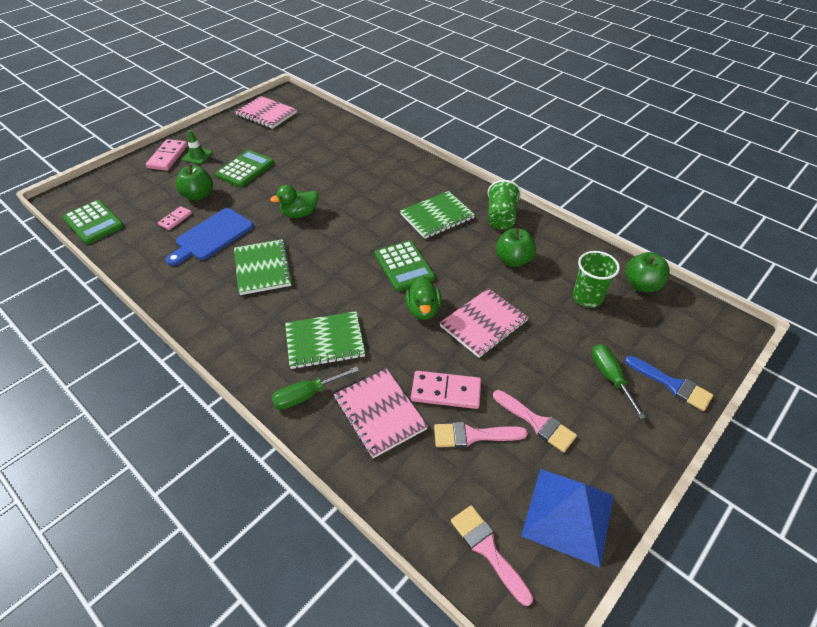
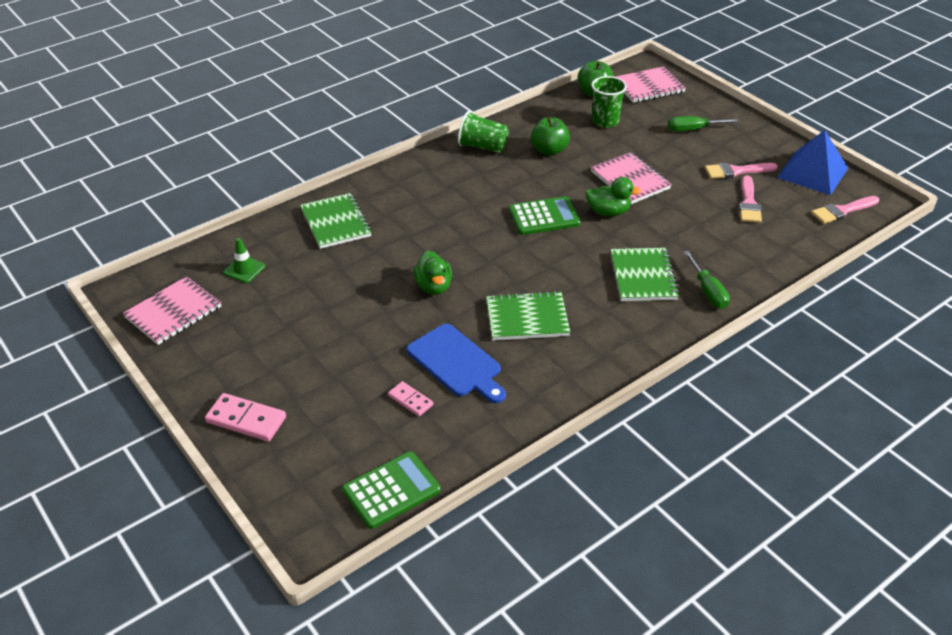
camera: 80 degrees left, 5 degrees down
green apple [175,165,213,201] -> none
green traffic cone [182,130,213,164] -> green traffic cone moved to [223,238,265,283]
green calculator [215,150,274,187] -> none
pink notebook [334,368,428,458] -> pink notebook moved to [616,66,686,103]
green notebook [400,191,475,239] -> green notebook moved to [300,193,372,249]
pink domino [411,371,481,409] -> none
pink brush [493,390,577,452] -> pink brush turned 150 degrees counterclockwise [705,162,778,179]
blue brush [625,356,713,411] -> none

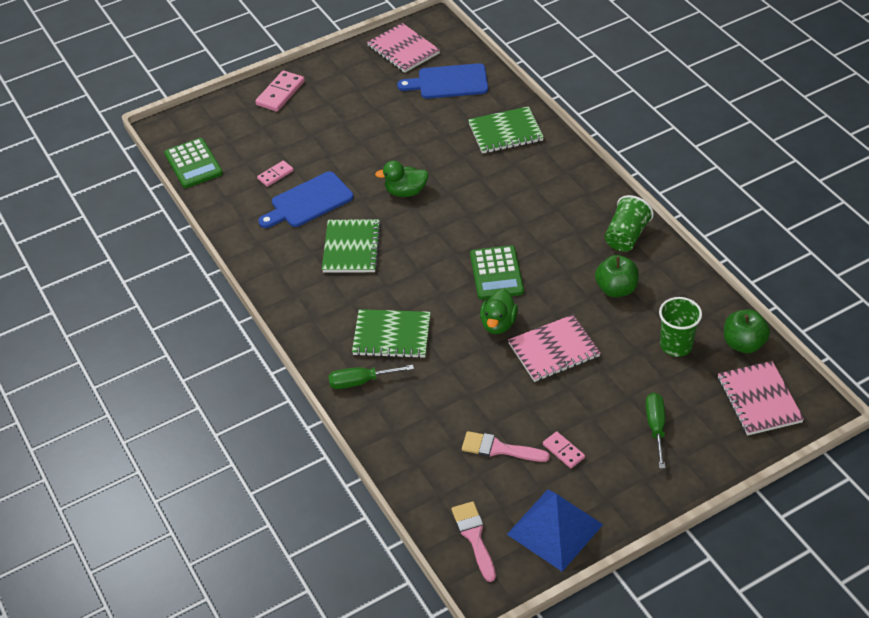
camera: 100 degrees right, 5 degrees up
green traffic cone [223,238,265,283] -> blue cutting board [397,63,488,99]
pink brush [705,162,778,179] -> pink domino [543,431,585,468]

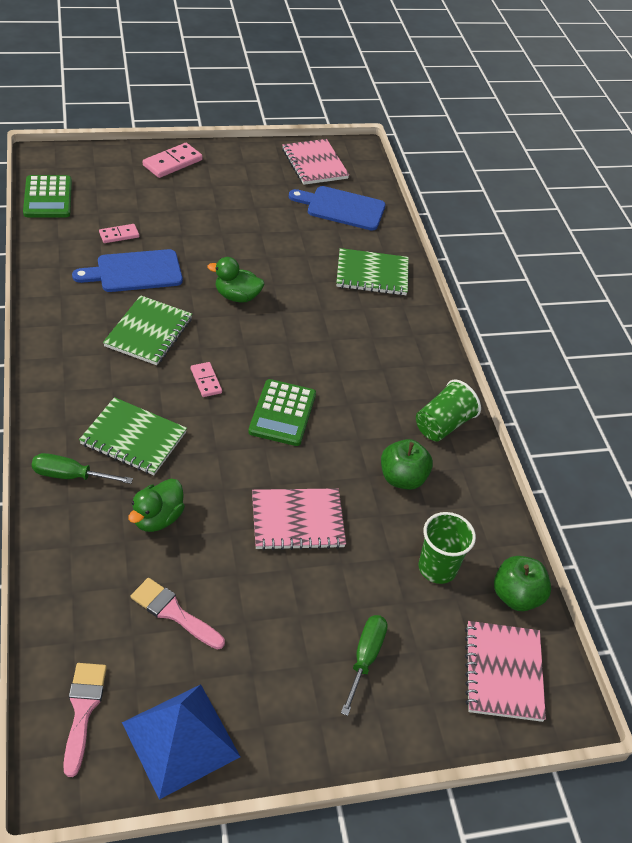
camera: 10 degrees right, 0 degrees up
green duck [480,289,518,334] -> green duck moved to [128,479,185,532]
pink domino [543,431,585,468] -> pink domino moved to [191,362,222,397]

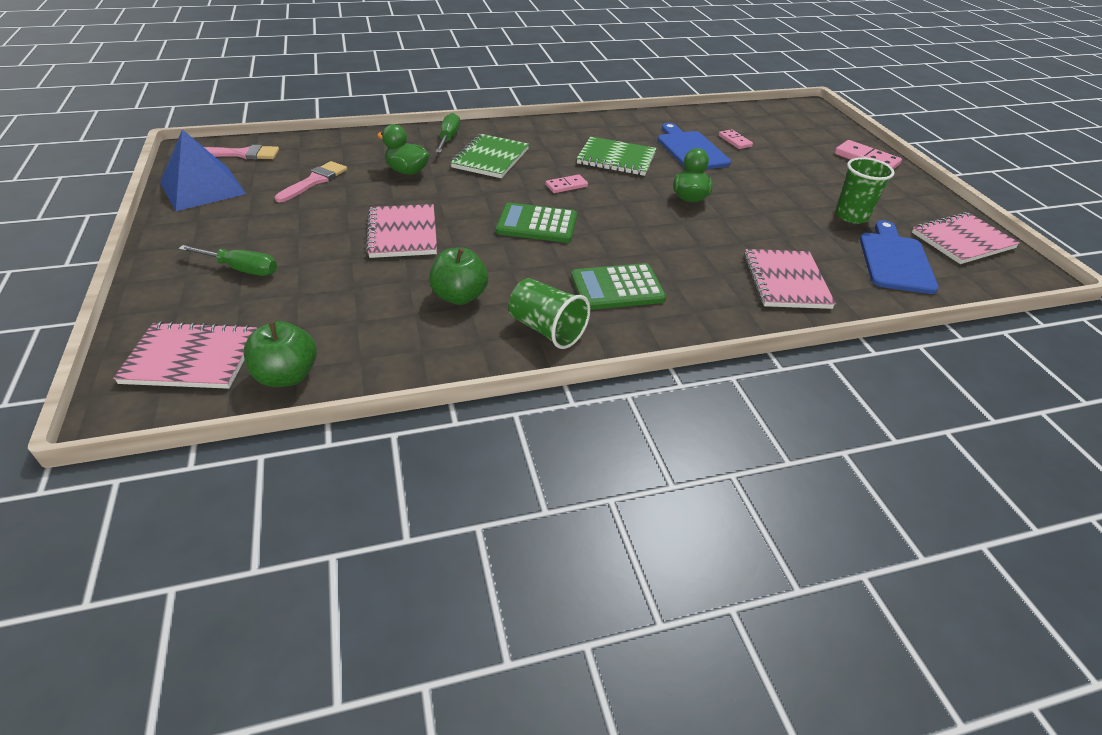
camera: 90 degrees right, 5 degrees down
green calculator [23,175,72,217] -> green calculator moved to [571,263,666,310]
green notebook [336,248,409,296] -> pink notebook [744,249,836,309]
green cup [419,512,476,584] -> green cup moved to [835,157,895,223]

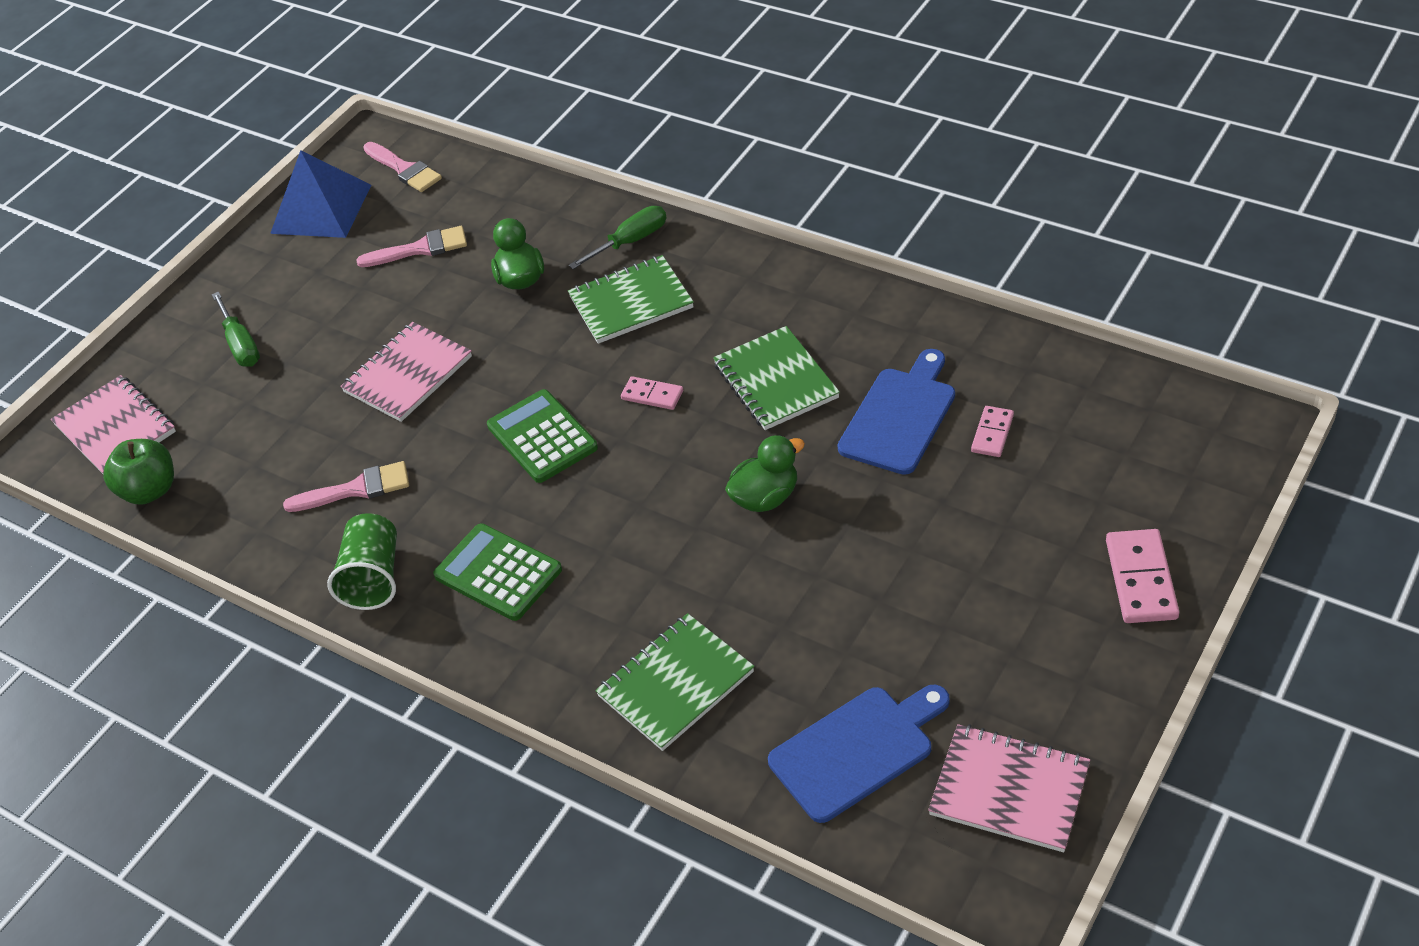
camera: 55 degrees right, 5 degrees up
green apple [429,247,488,305] -> pink brush [283,461,409,512]
pink notebook [744,249,836,309] -> green notebook [595,613,755,751]
green cup [835,157,895,223] -> none

